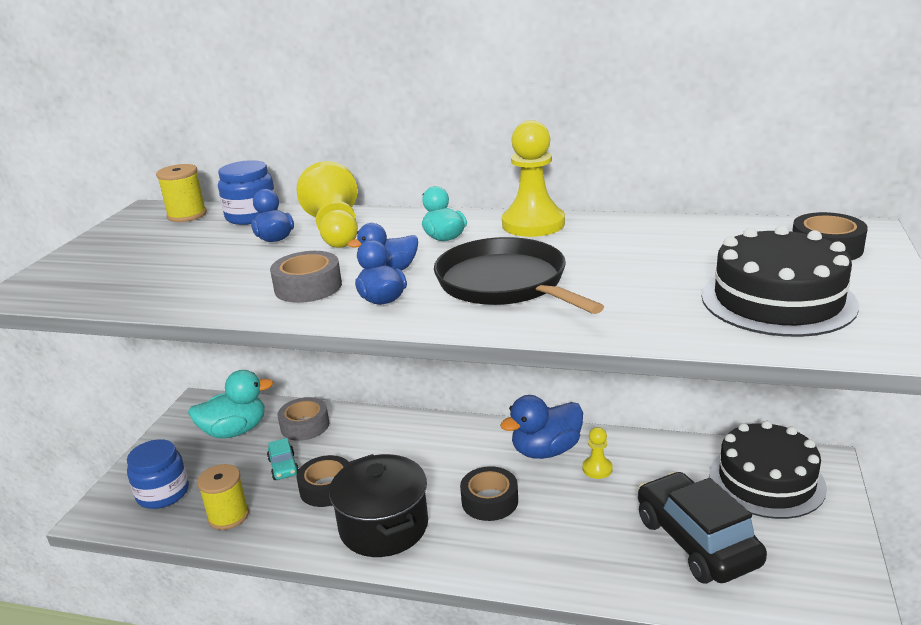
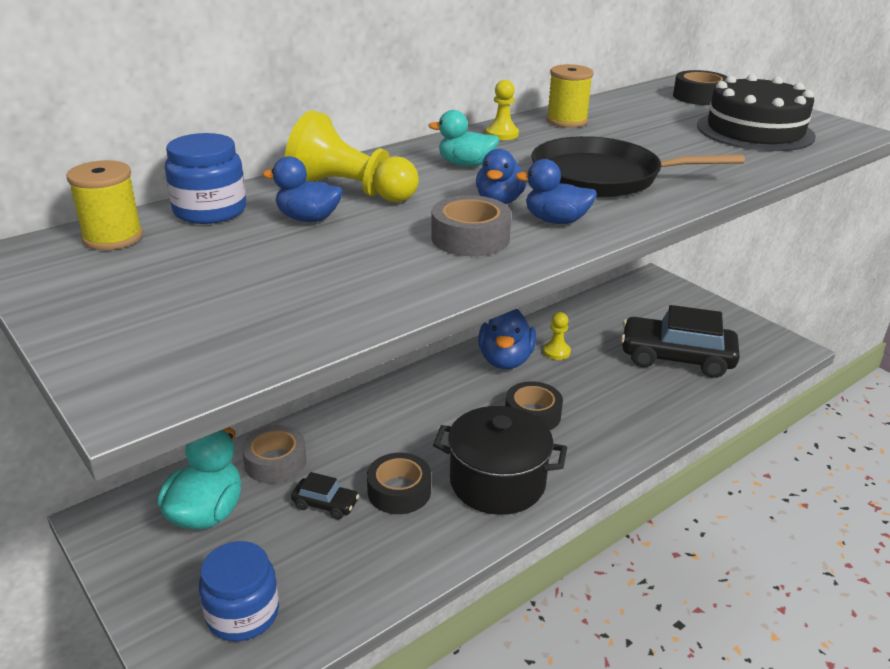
camera: 55 degrees left, 5 degrees up
yellow spool [197,464,249,530] -> yellow spool moved to [546,64,593,128]
turquoise car [267,438,299,480] -> black car [291,472,359,519]
yellow pawn [502,120,565,237] -> yellow pawn [486,80,519,140], size x0.52
black cake [709,421,827,519] -> none

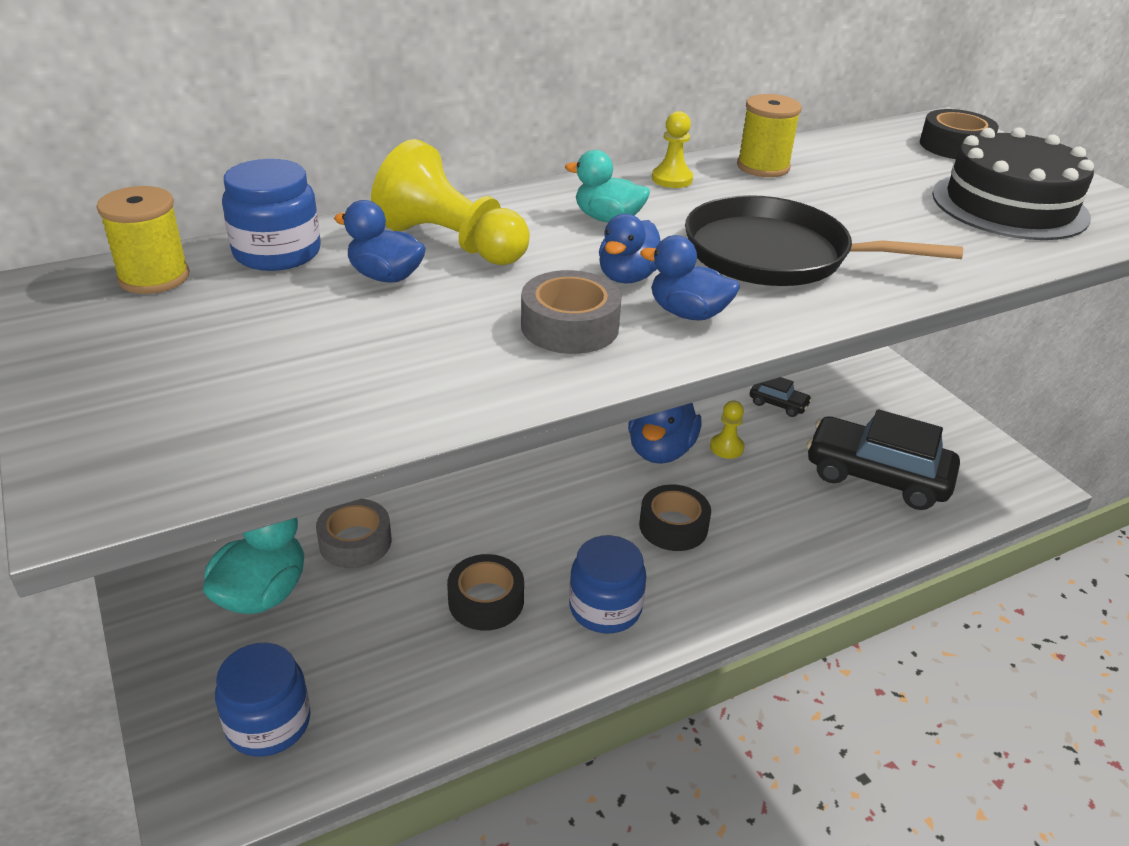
camera: 10 degrees right, 5 degrees up
black car [291,472,359,519] -> black car moved to [750,377,812,417]
black pot [433,406,567,515] -> blue jar [569,535,647,633]

